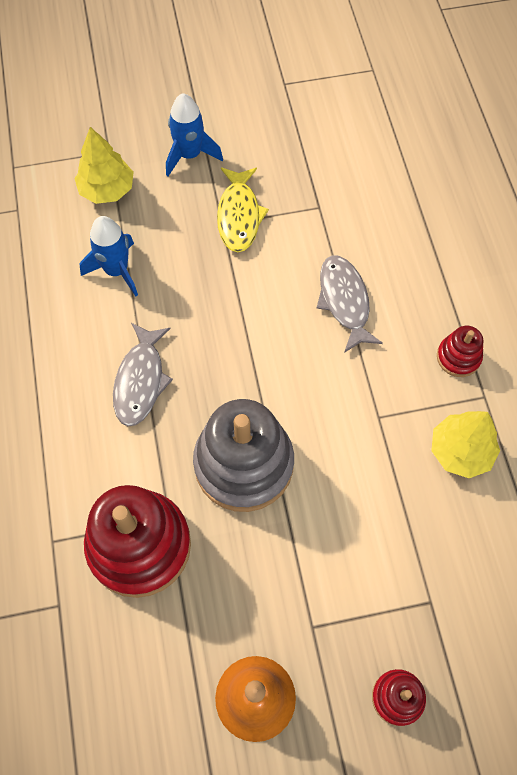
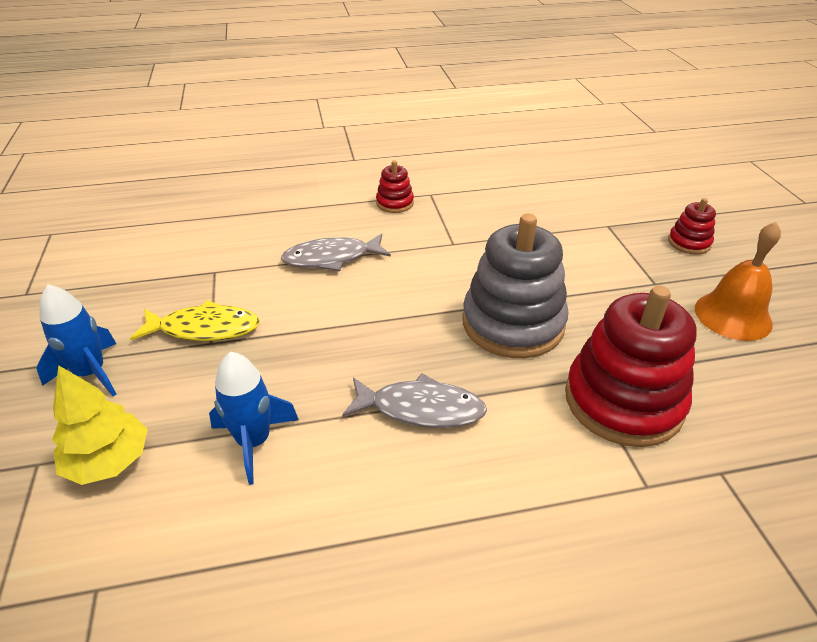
camera: 90 degrees left, 25 degrees down
yellow tree [431,411,500,478] -> none

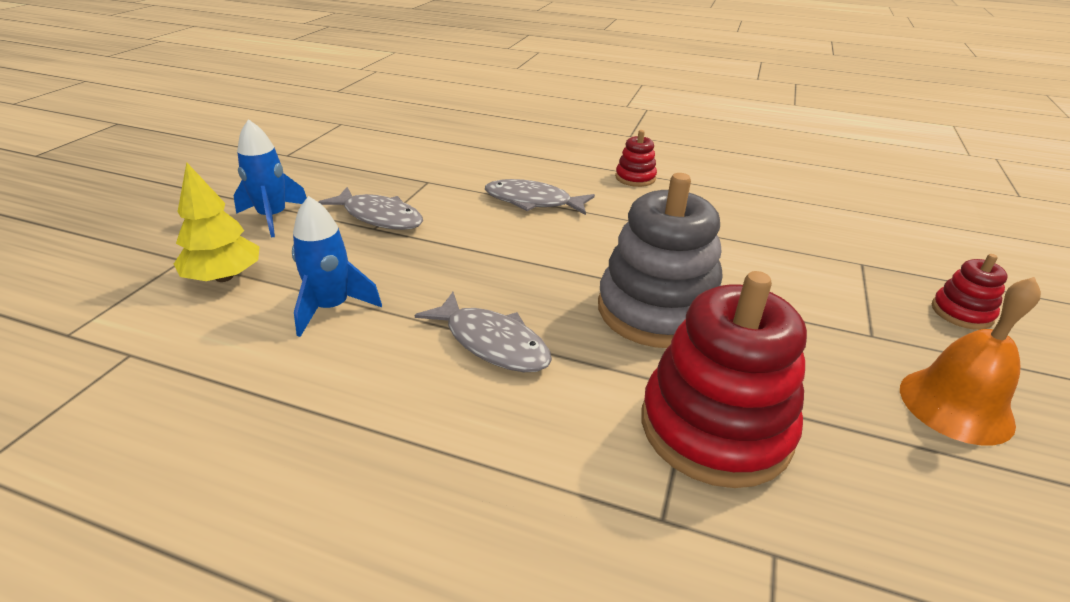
camera: 30 degrees right, 5 degrees down
yellow fish [130,300,260,341] -> grey fish [318,187,423,230]

